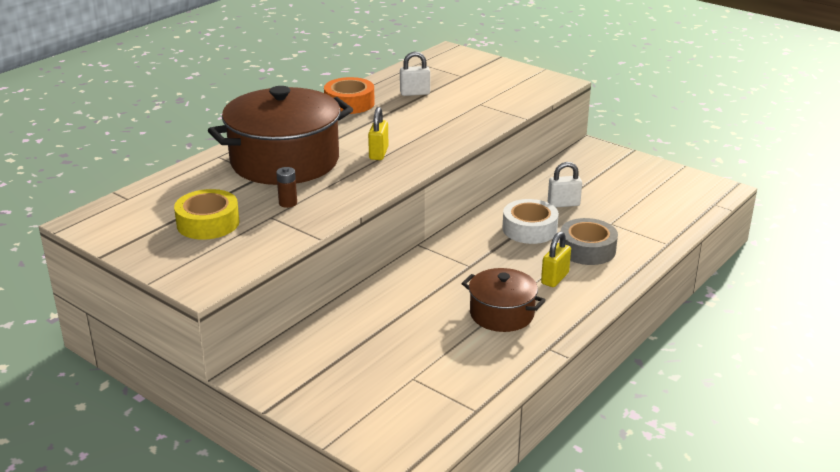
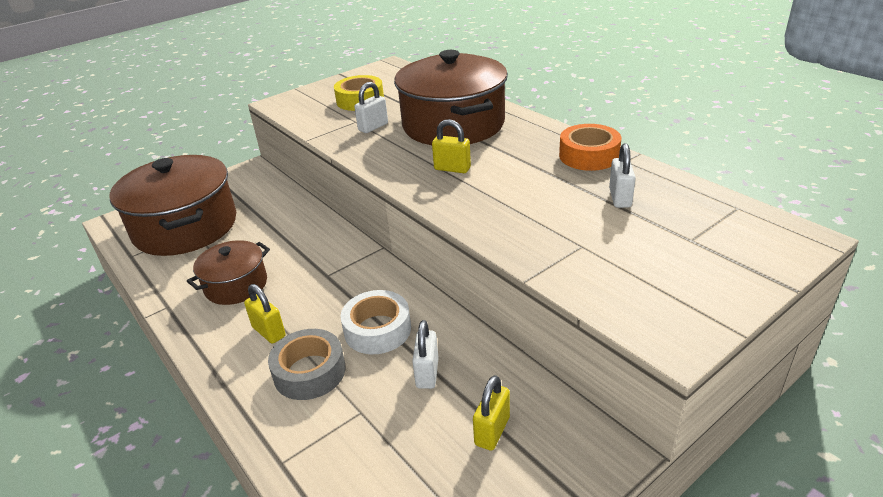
camera: 105 degrees right, 5 degrees up
brown battery [276,167,297,208] -> white padlock [354,82,388,133]
none -> brown pot [109,155,236,256]
none -> yellow padlock [473,375,510,451]

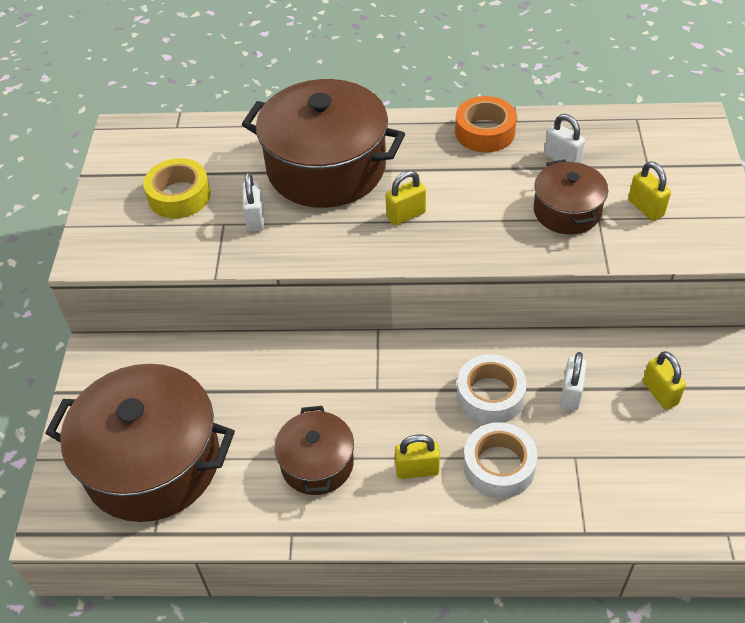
camera: 50 degrees left, 15 degrees up
grey tape [268,329,346,400] -> white tape [463,422,538,499]
white padlock [412,320,439,389] -> white padlock turned 60 degrees clockwise [560,352,587,411]
none -> brown pot [534,159,608,234]
none -> yellow padlock [628,161,671,221]

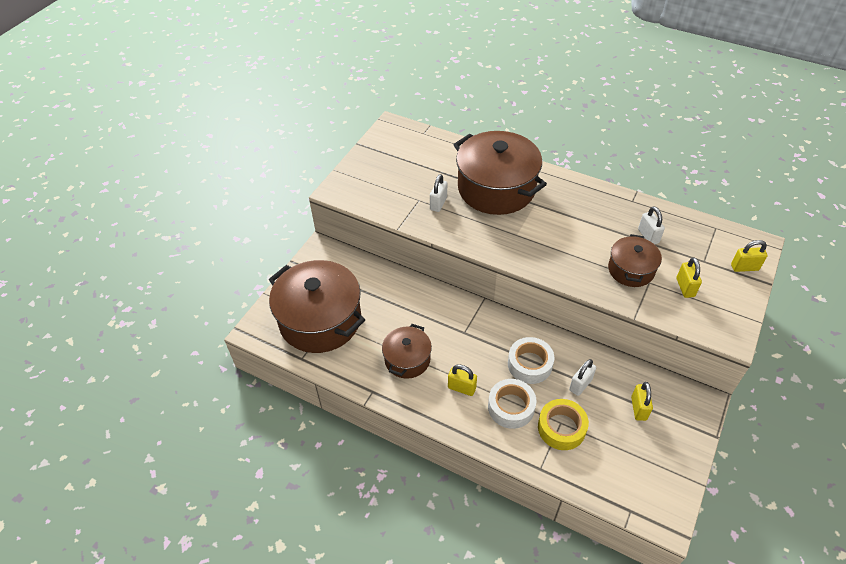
camera: 25 degrees right, 0 degrees up
yellow tape [143,158,211,218] -> yellow tape moved to [538,399,589,450]
yellow padlock [386,171,426,225] -> yellow padlock moved to [731,240,768,272]
orange tape [455,96,517,152] -> none

